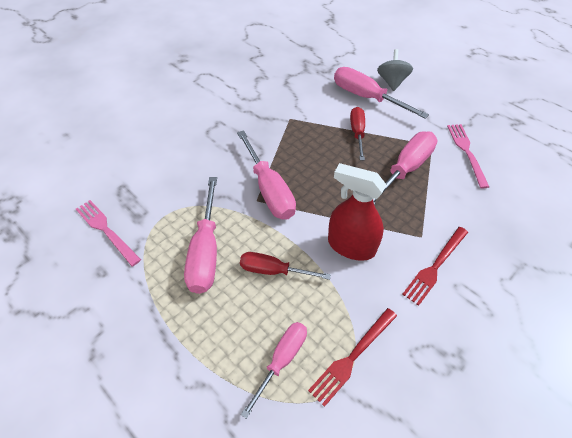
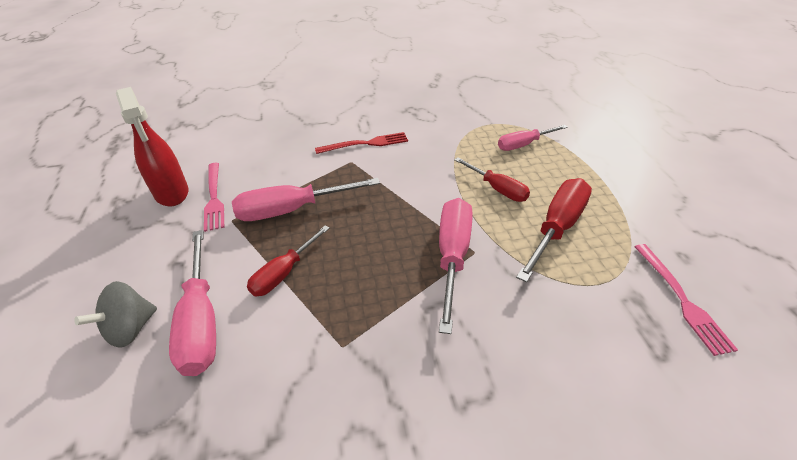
camera: 145 degrees left, 10 degrees down
pink screwdriver [184,177,217,294] -> red screwdriver [516,178,592,282]
red fork [308,308,397,407] -> none
red spray bottle [328,163,386,261] -> red spray bottle moved to [116,87,188,206]
pink fork [447,124,489,188] -> pink fork turned 45 degrees counterclockwise [204,163,224,232]

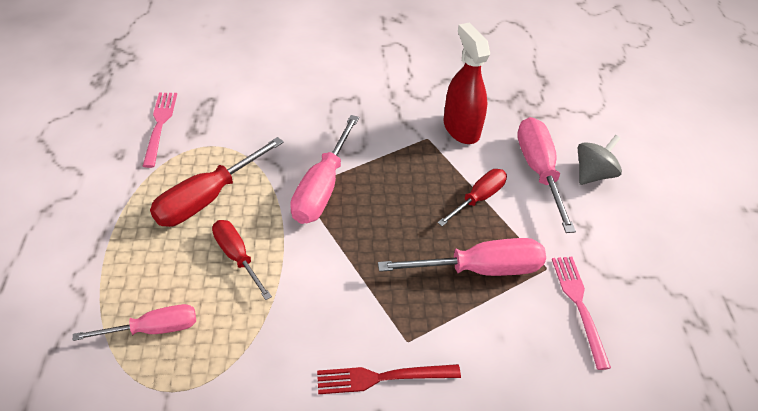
camera: 175 degrees left, 5 degrees up
red spray bottle [116,87,188,206] -> red spray bottle moved to [444,23,490,144]

